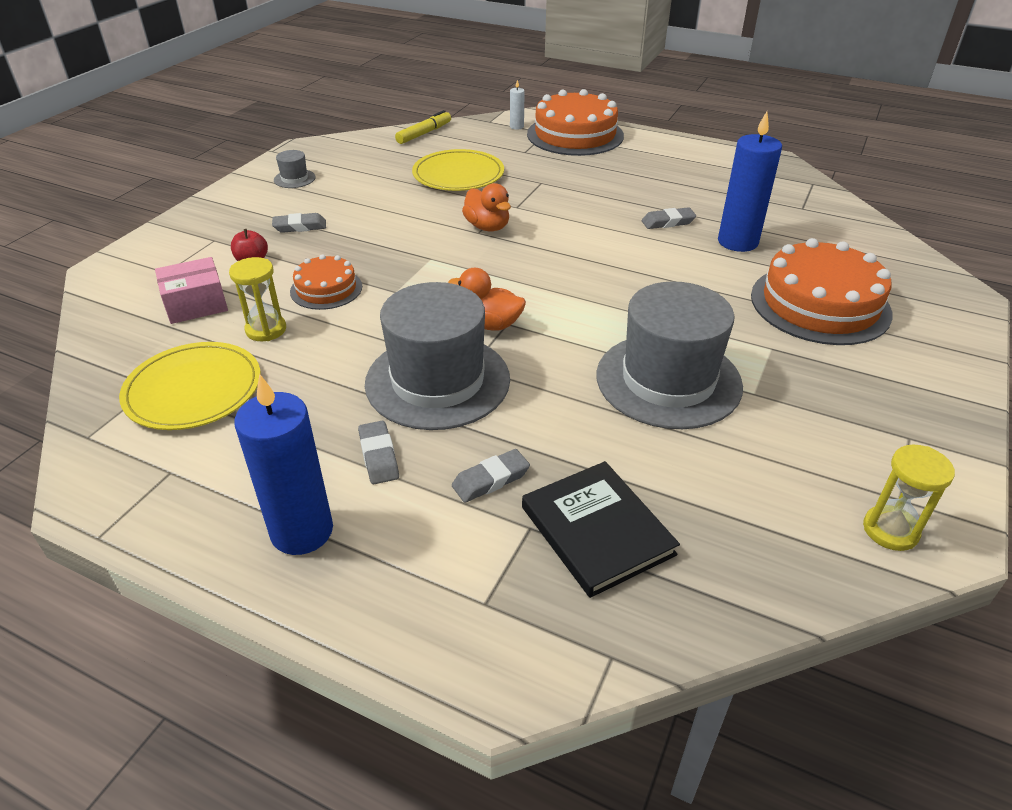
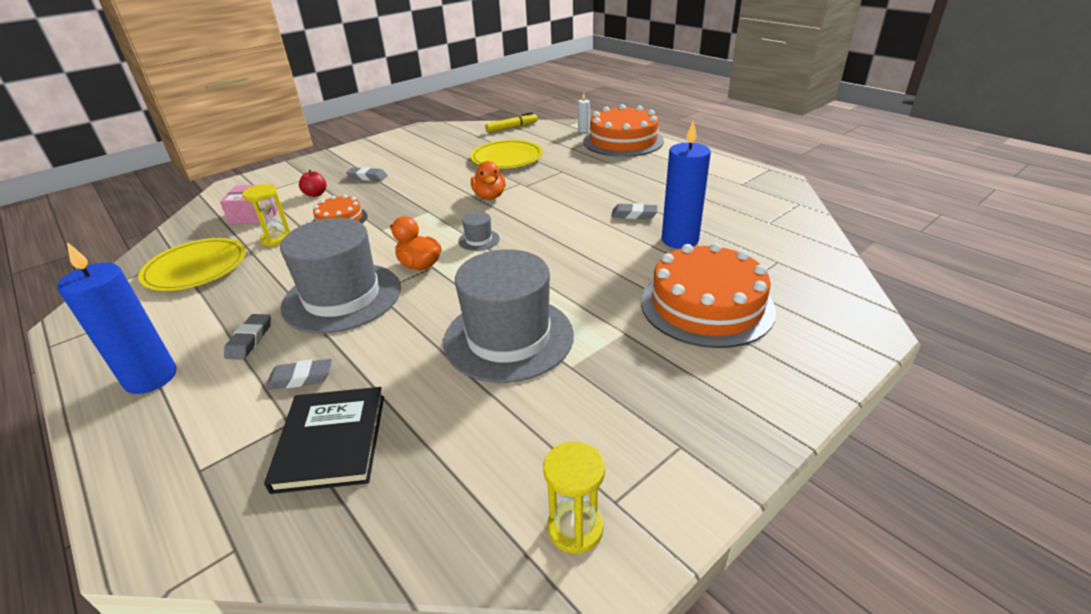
camera: 25 degrees right, 5 degrees down
grey hat [274,150,316,188] -> grey hat moved to [458,212,500,251]

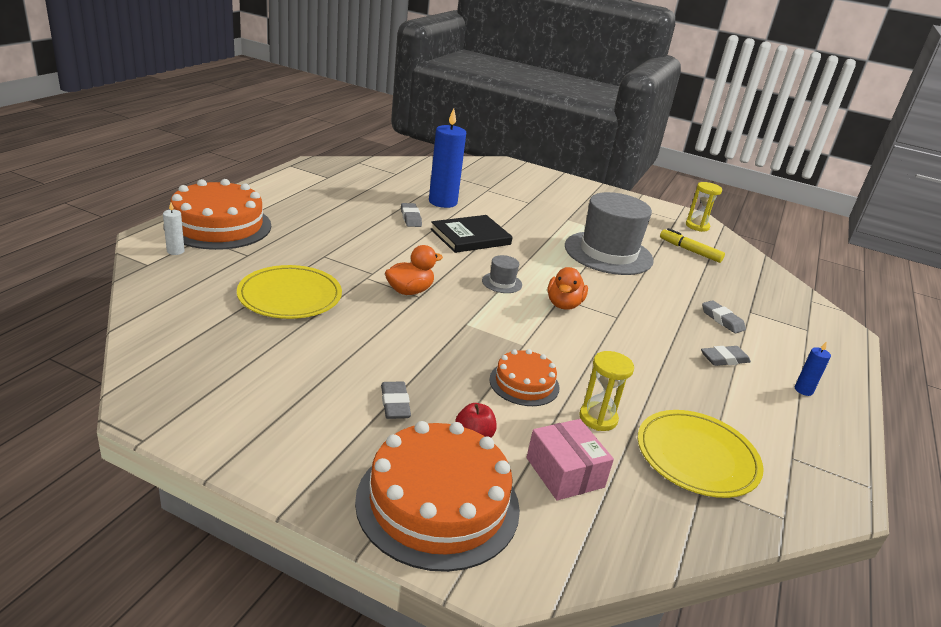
camera: 120 degrees left, 5 degrees down
blue candle [57,242,177,394] -> blue candle [795,341,831,396], size x0.45
black book [264,387,384,494] -> black book moved to [431,215,513,253]
grey hat [280,218,401,334] -> none
yellow marker [485,112,538,133] -> yellow marker moved to [660,228,725,263]
orange cake [641,243,776,348] -> orange cake moved to [355,421,520,572]

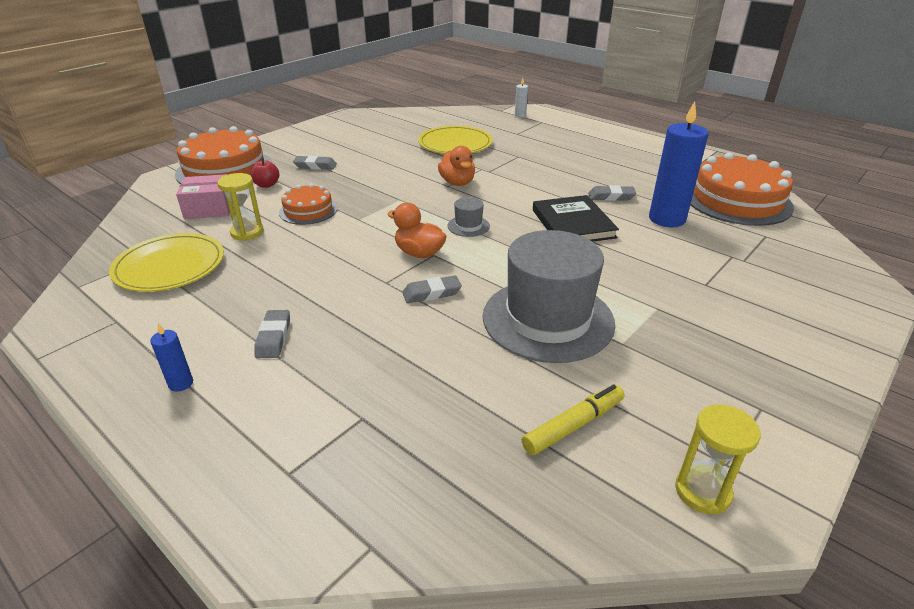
camera: 110 degrees right, 5 degrees up
orange cake [163,179,271,250] -> orange cake moved to [690,152,794,226]
grey eraser [702,300,746,333] -> grey eraser moved to [402,275,462,303]

